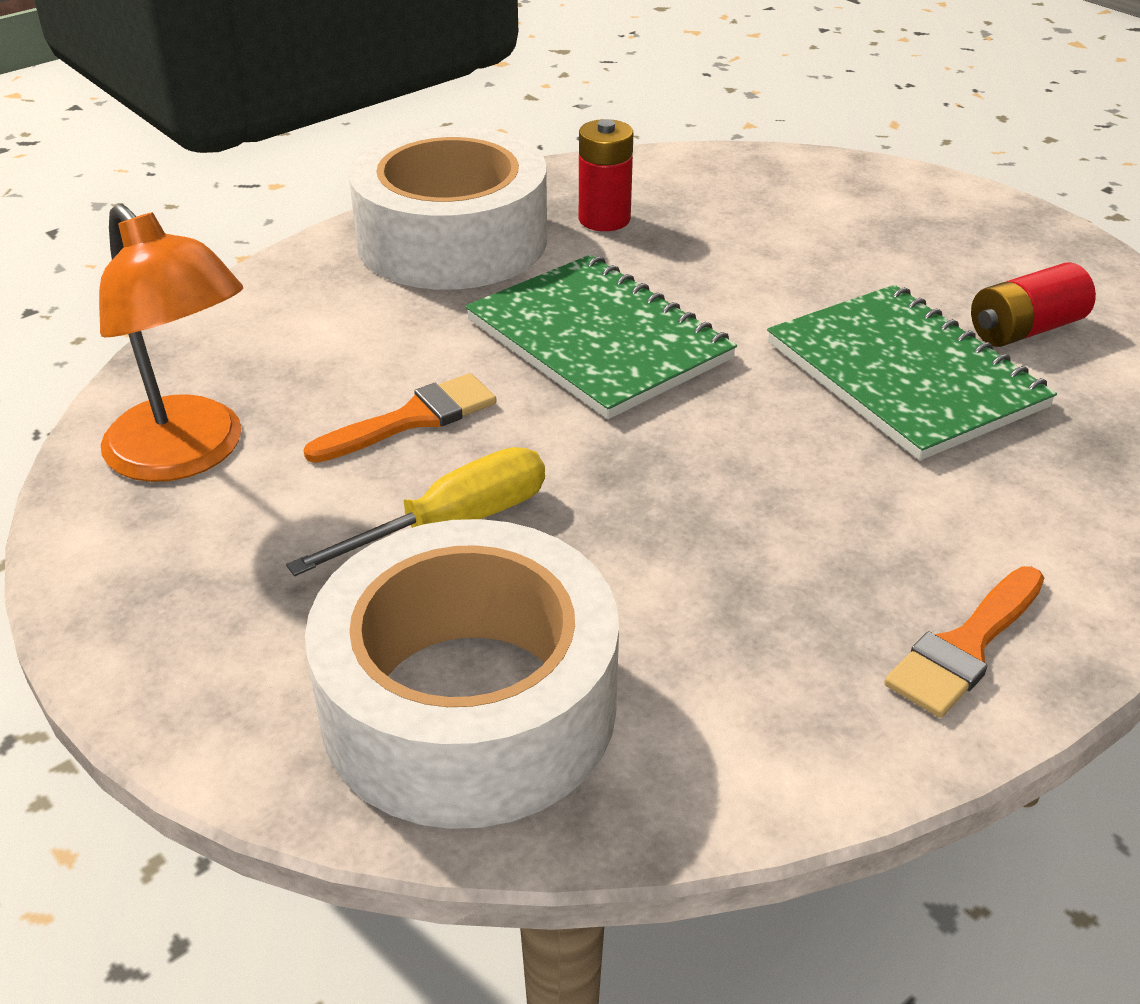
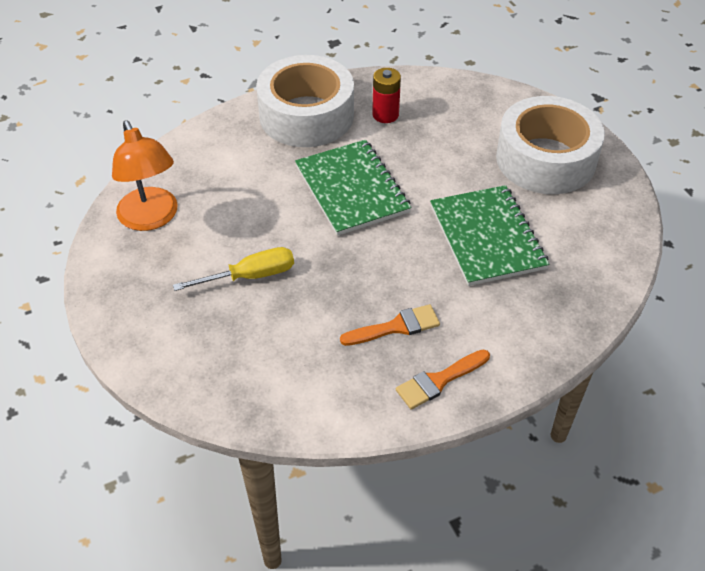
camera: 15 degrees right, 10 degrees up
orange brush [303,373,497,463] -> orange brush moved to [340,304,440,346]
white tape [305,519,619,829] -> white tape moved to [496,96,605,194]
red battery [971,262,1096,347] -> none

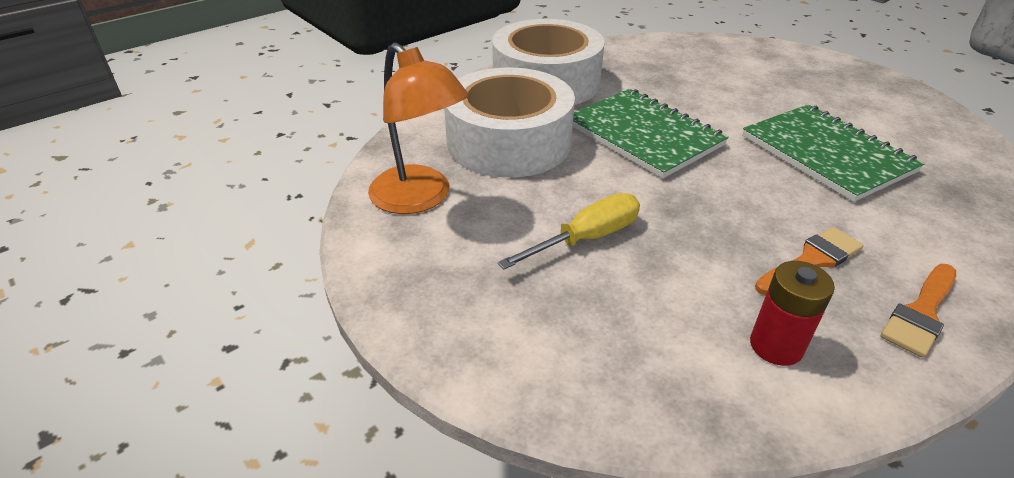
camera: 15 degrees left, 10 degrees down
red battery [372,68,401,123] -> red battery moved to [750,261,835,366]
white tape [496,96,605,194] -> white tape moved to [444,67,575,178]

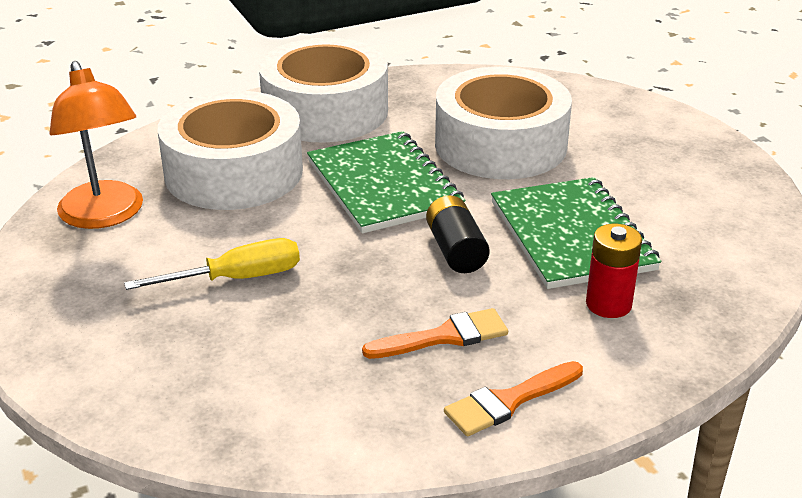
camera: 15 degrees right, 5 degrees down
red battery [750,261,835,366] -> red battery moved to [586,224,642,318]
none -> black battery [426,195,490,273]
none -> white tape [435,67,572,179]

